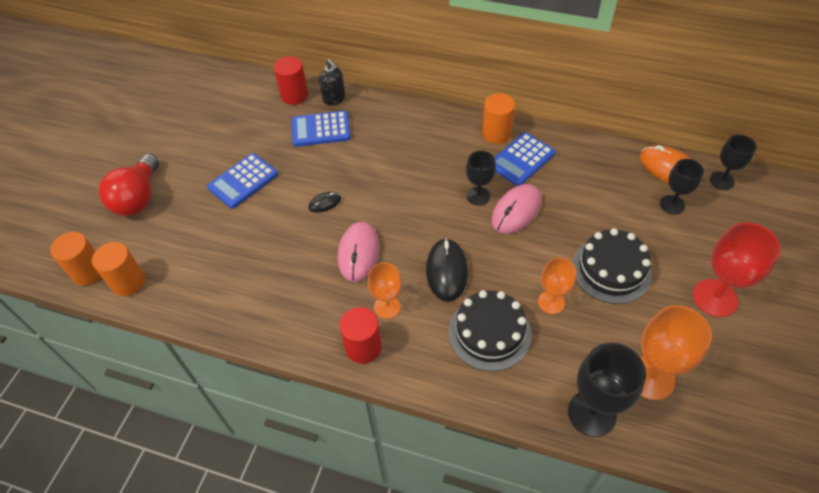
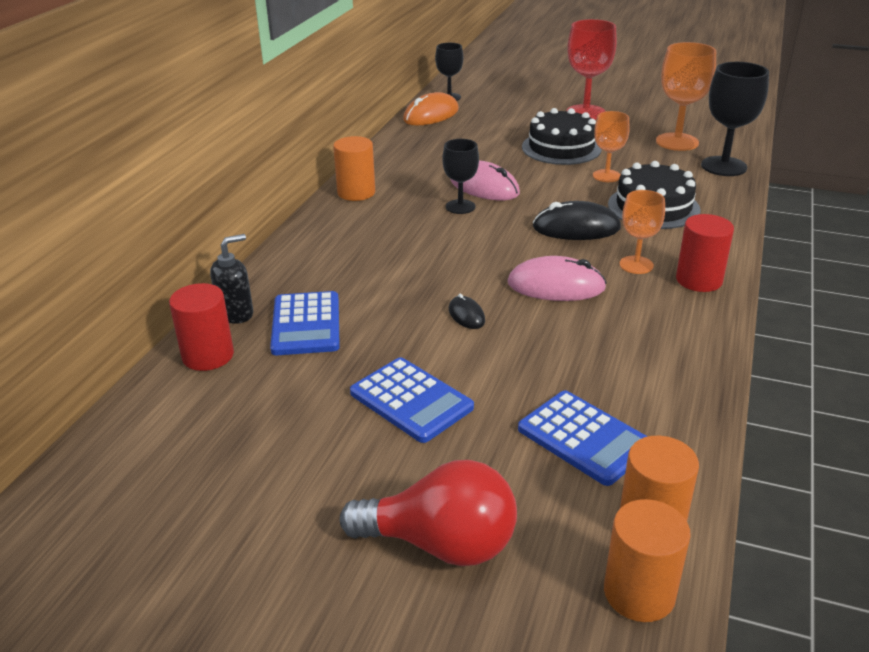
camera: 90 degrees left, 20 degrees down
blue calculator [494,132,556,186] -> blue calculator moved to [518,391,648,486]
black goblet [660,159,704,215] -> none

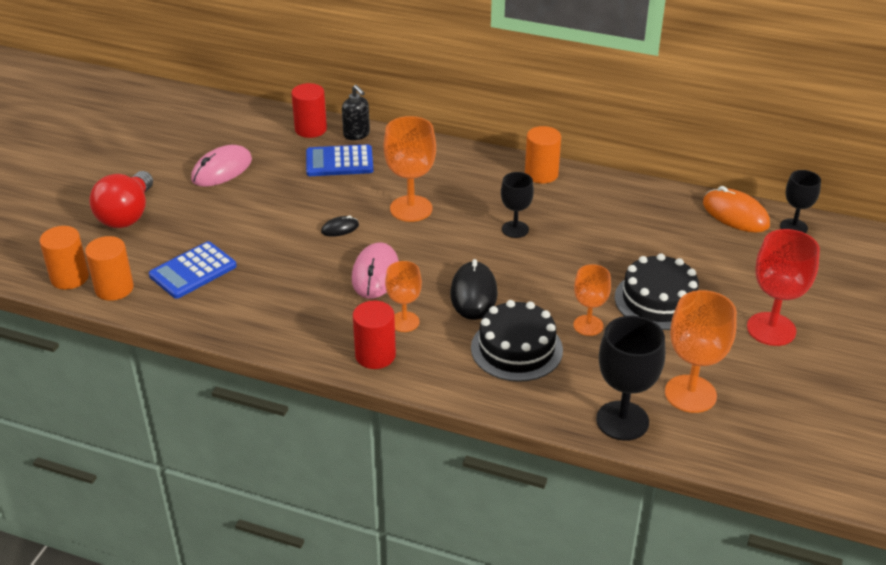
camera: 90 degrees right, 5 degrees up
blue calculator [350,357,474,443] -> none
pink mouse [450,160,520,200] -> pink mouse moved to [191,145,252,187]
none -> orange goblet [384,116,436,222]

